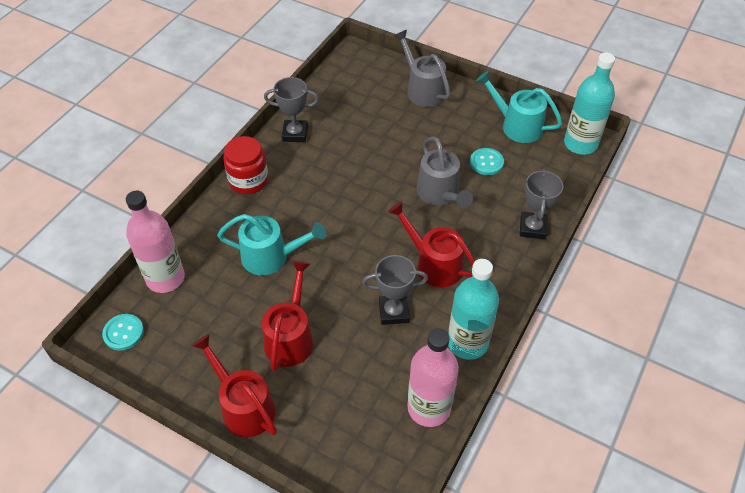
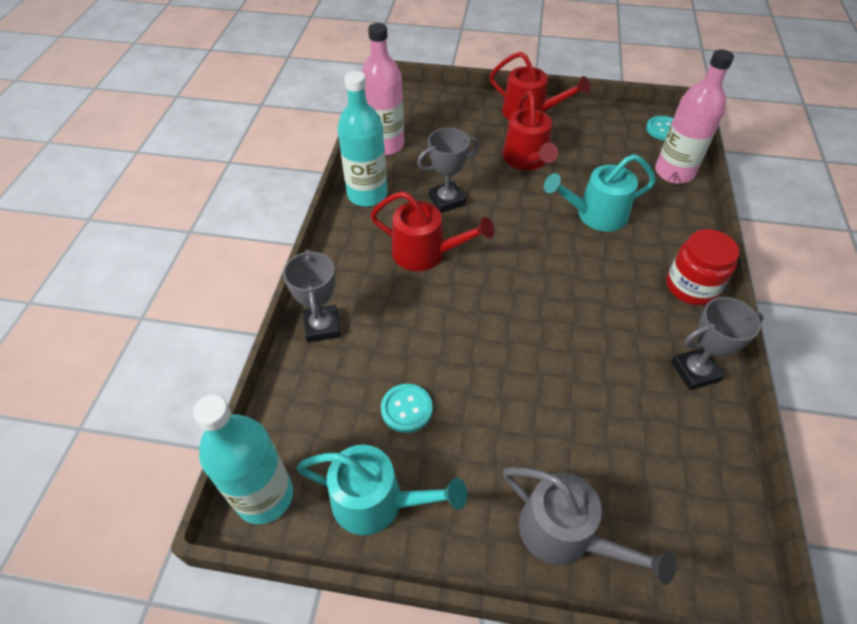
camera: 160 degrees right, 0 degrees up
grey watering can [416,136,473,208] -> none

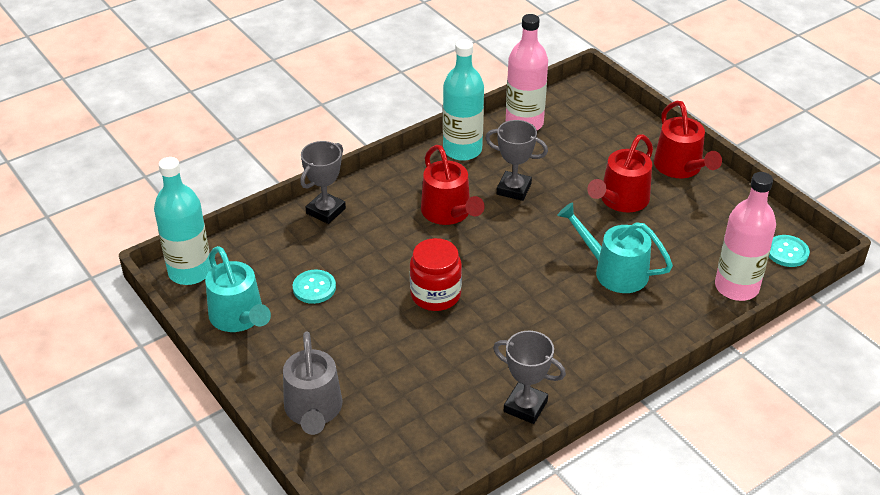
camera: 45 degrees right, 10 degrees down
red jar [666,229,739,305] -> red jar moved to [410,238,462,311]

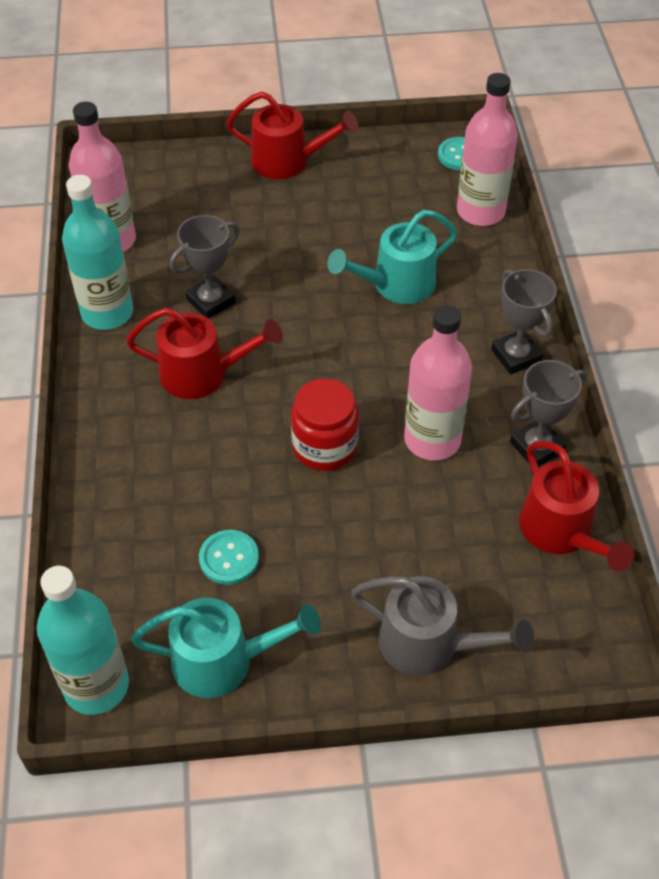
camera: 60 degrees left, 10 degrees up
grey trophy [300,141,346,224] -> grey trophy moved to [491,269,557,374]
red watering can [587,134,653,212] -> red watering can moved to [519,441,634,571]
none -> pink bottle [404,305,472,460]

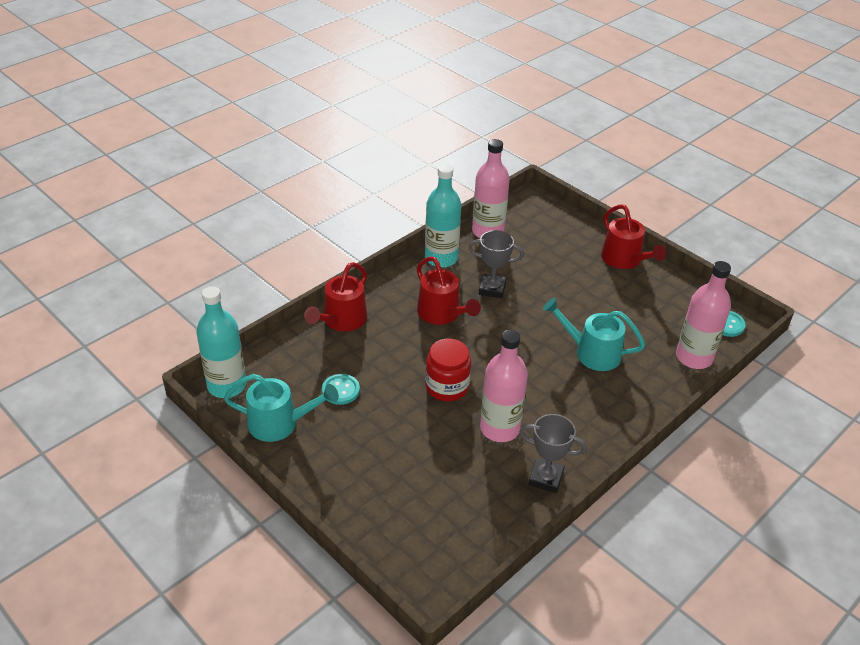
camera: 50 degrees right, 10 degrees down
turquoise watering can [131,598,321,698] -> turquoise watering can turned 45 degrees counterclockwise [224,374,339,442]
grey watering can [351,576,534,676] -> none
grey trophy [491,269,557,374] -> none
red watering can [519,441,634,571] -> red watering can moved to [304,262,367,331]

